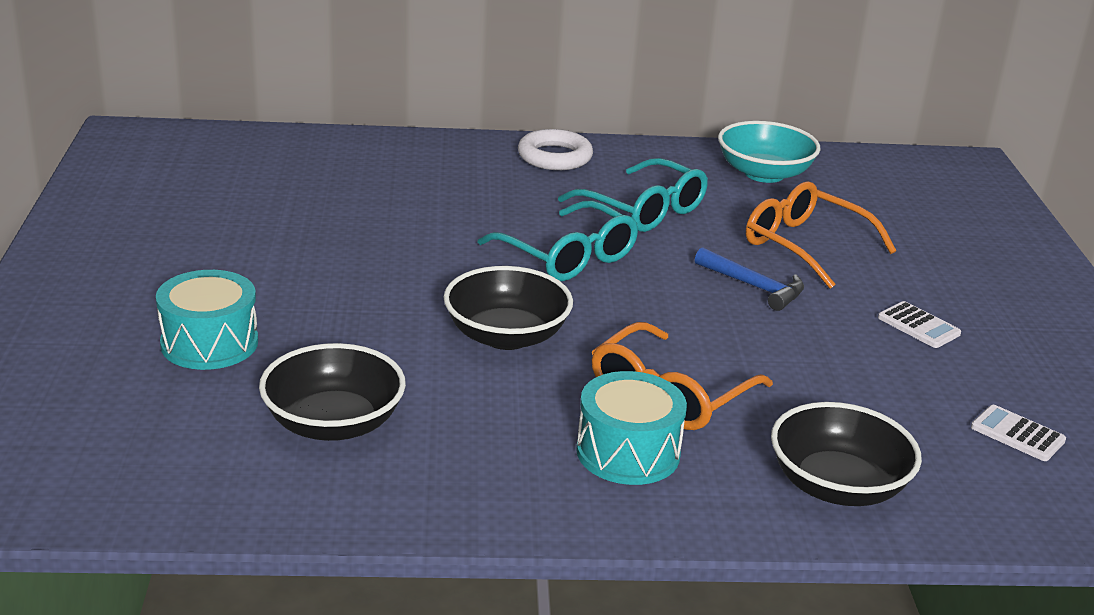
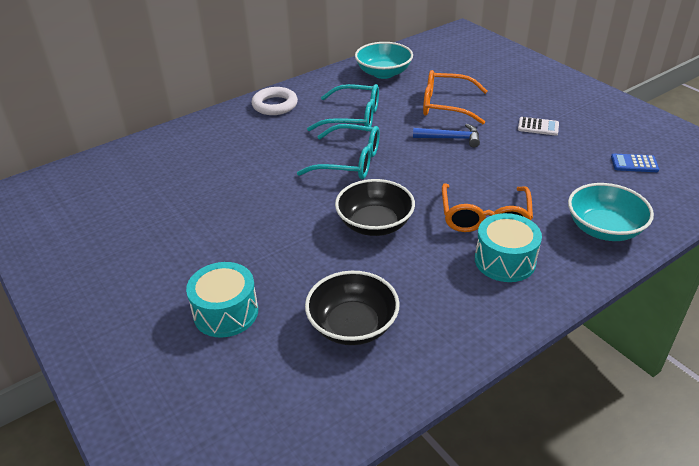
camera: 30 degrees left, 10 degrees up
black bowl [771,402,922,506] -> turquoise bowl [568,183,654,241]
white calculator [971,405,1066,461] -> blue calculator [611,154,659,172]

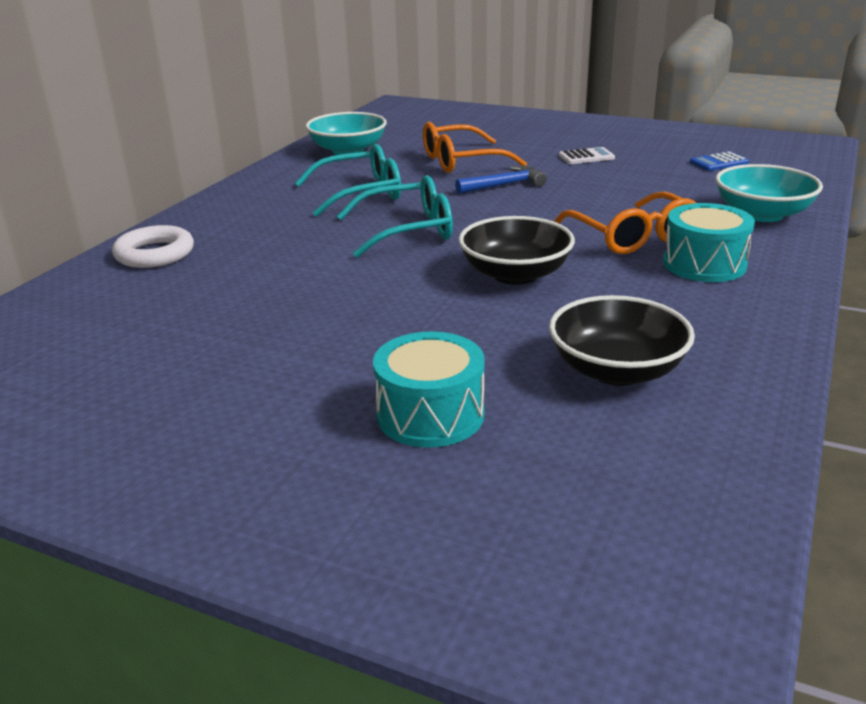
camera: 30 degrees left, 10 degrees down
white ring [252,87,298,115] -> white ring moved to [112,225,194,268]

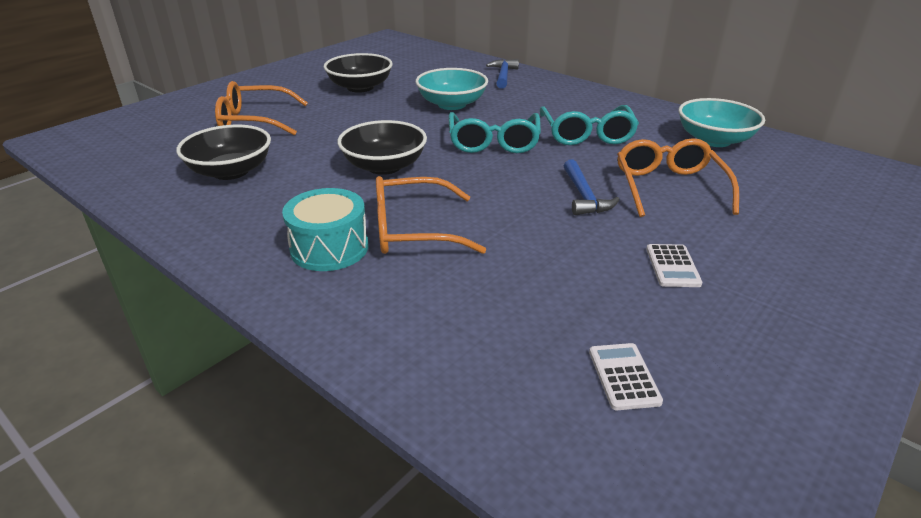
camera: 105 degrees right, 5 degrees up
white ring [112,225,194,268] -> blue hammer [486,59,519,89]
turquoise drum [373,332,485,448] -> orange glasses [215,81,308,136]
blue calculator [690,151,749,171] -> white calculator [589,343,663,410]
turquoise bowl [716,164,823,222] -> turquoise bowl moved to [415,68,488,110]
none -> black bowl [324,53,393,93]

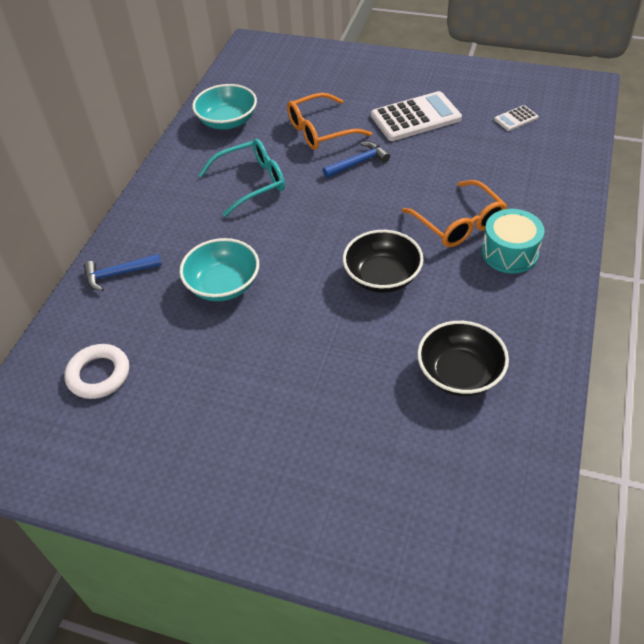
camera: 110 degrees left, 15 degrees up
orange glasses [215,81,308,136] -> none
black bowl [324,53,393,93] -> none
turquoise glasses [449,112,541,153] -> none
white calculator [646,244,703,287] -> white calculator [371,91,462,141], size x2.09
none -> white ring [64,344,129,399]

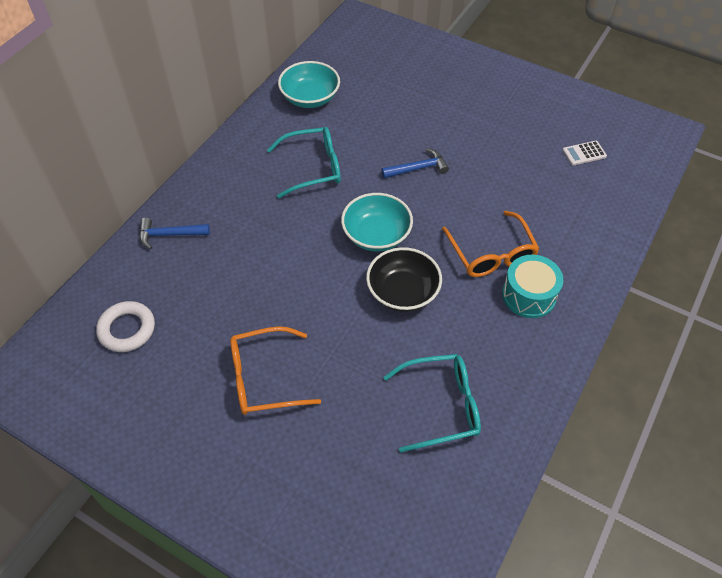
camera: 10 degrees right, 5 degrees up
turquoise bowl [179,238,259,301] -> turquoise bowl moved to [341,193,413,251]
orange glasses [287,93,372,150] -> orange glasses moved to [230,326,321,415]
white calculator [371,91,462,141] -> none
black bowl [417,321,509,396] -> turquoise glasses [383,354,481,452]

